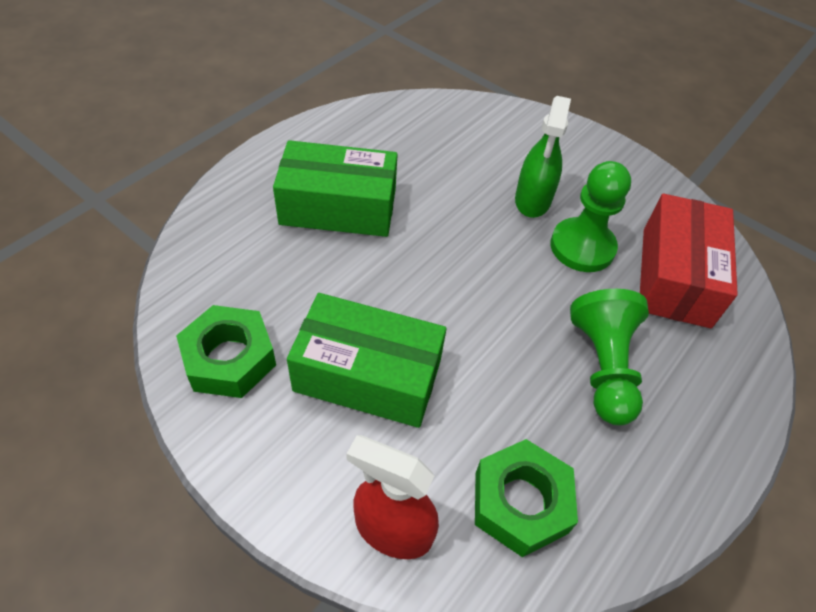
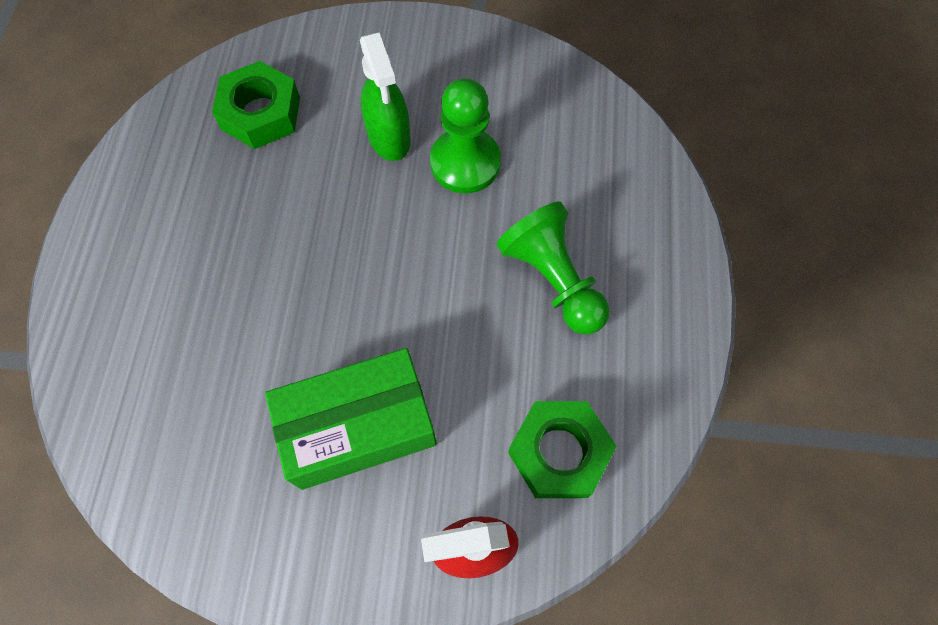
camera: 30 degrees left, 15 degrees up
green nut [176,305,276,398] -> green nut moved to [212,61,300,149]
green box [273,140,398,237] -> none
red box [640,193,738,328] -> none

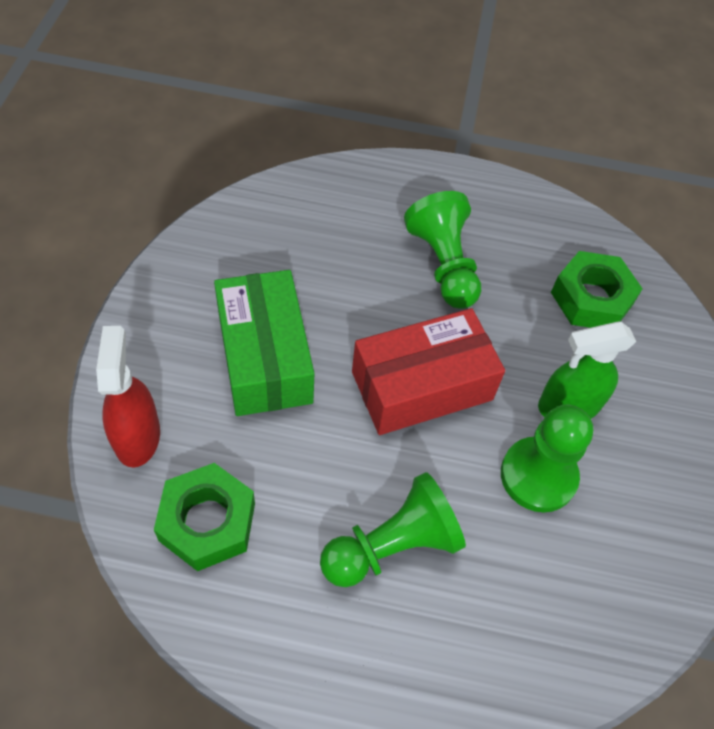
camera: 90 degrees right, 10 degrees down
none -> red box [352,308,505,435]
none -> green pawn [404,191,481,309]

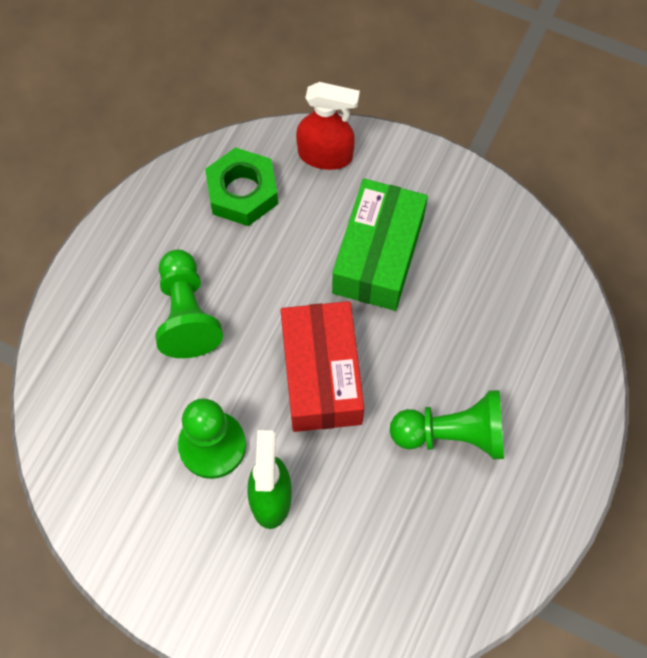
camera: 110 degrees right, 10 degrees up
green box [214,270,314,416] -> green box turned 75 degrees counterclockwise [332,179,428,311]
green nut [551,251,643,328] -> none

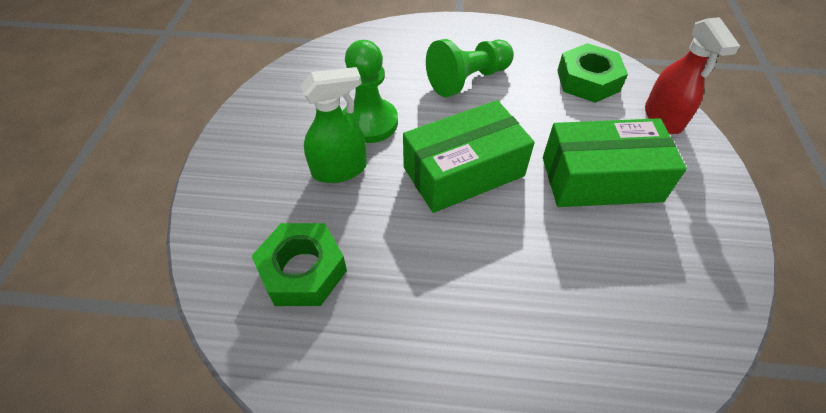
camera: 70 degrees right, 15 degrees down
red box [281,301,364,432] -> green box [403,100,535,213]
green pawn [390,390,504,459] -> none
none -> green nut [252,223,347,306]

